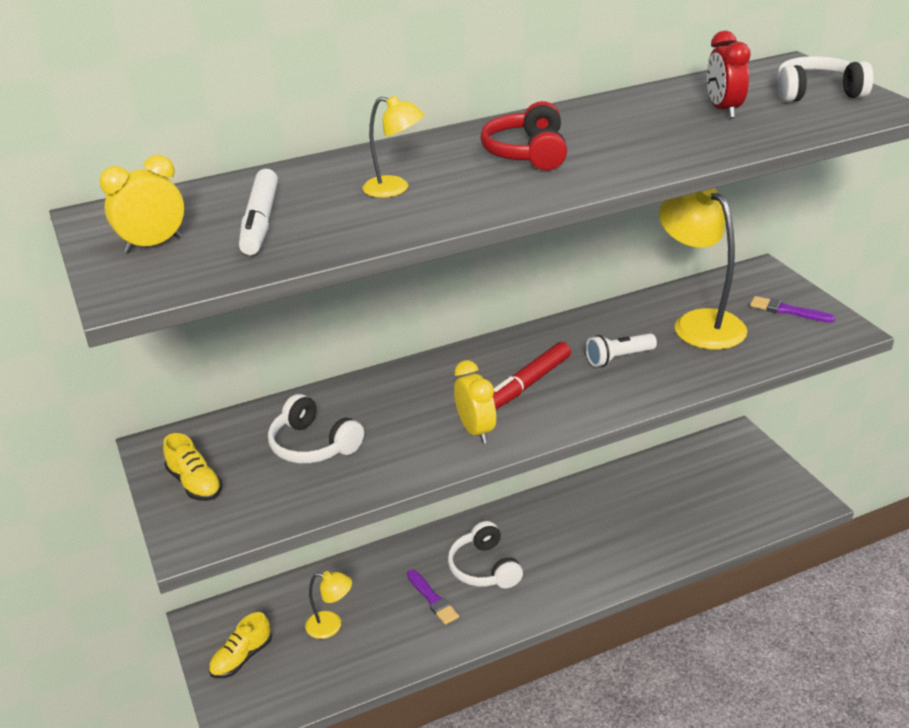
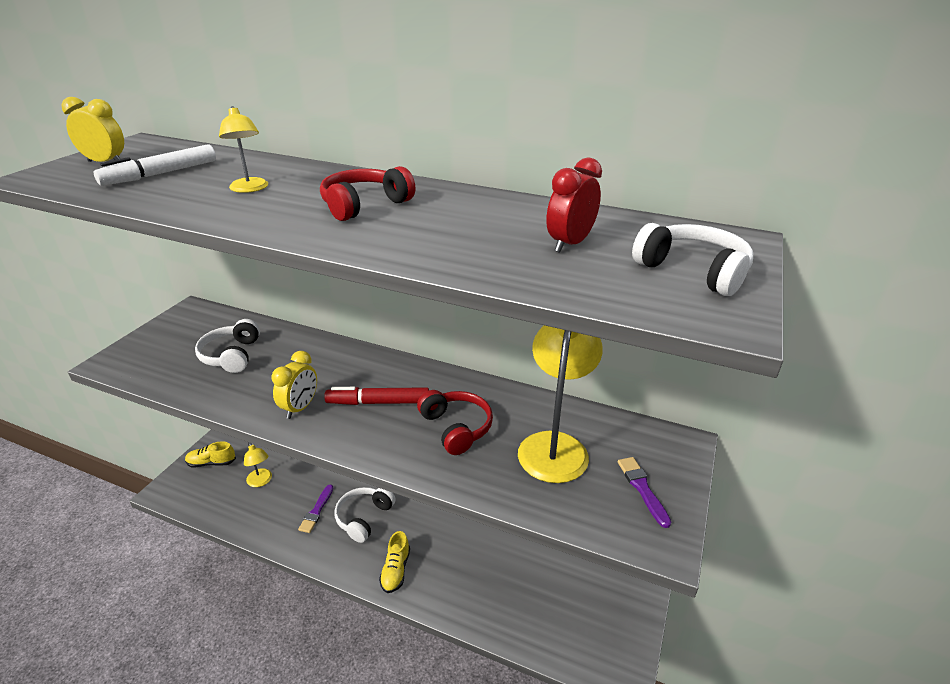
camera: 45 degrees right, 0 degrees up
yellow shoe [163,433,222,501] -> yellow shoe moved to [379,531,410,593]
white flashlight [586,333,657,367] -> red headphones [417,390,493,455]

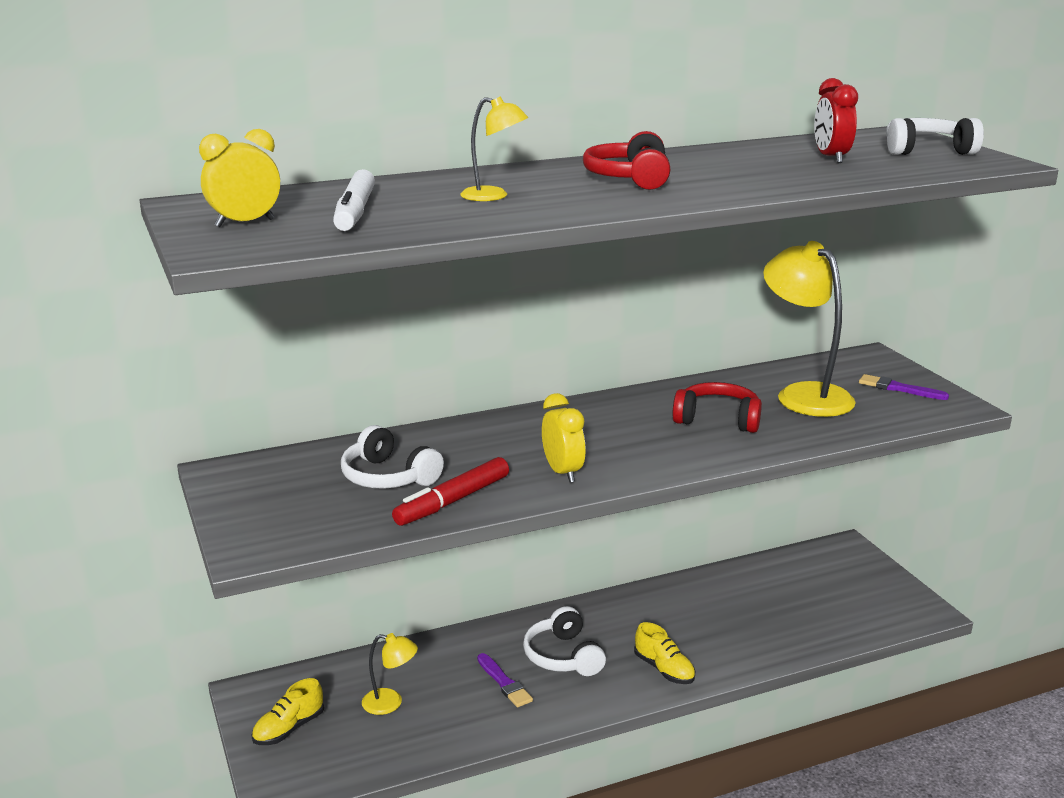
camera: 45 degrees left, 10 degrees down
red marker [324,387,429,405] -> red marker moved to [392,457,509,526]

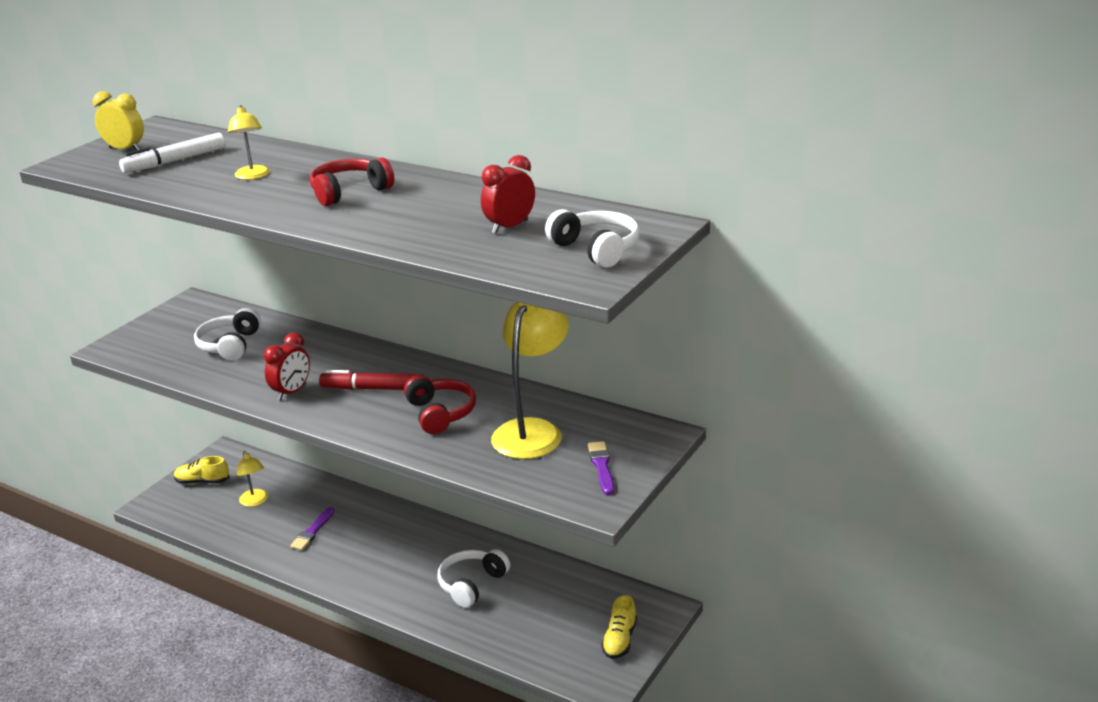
camera: 55 degrees right, 5 degrees up
red marker [392,457,509,526] -> red marker moved to [319,370,423,390]
white headphones [523,606,606,676] -> white headphones moved to [437,549,510,608]
yellow clock [542,393,586,483] -> red clock [264,333,310,401]
yellow shoe [634,622,695,684] -> yellow shoe moved to [601,595,637,659]

